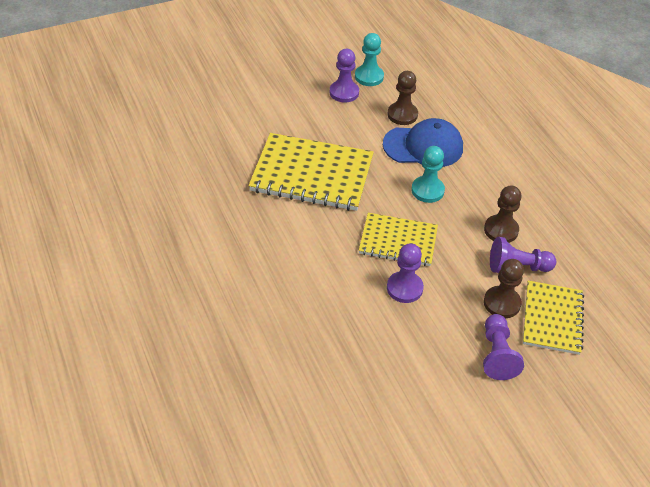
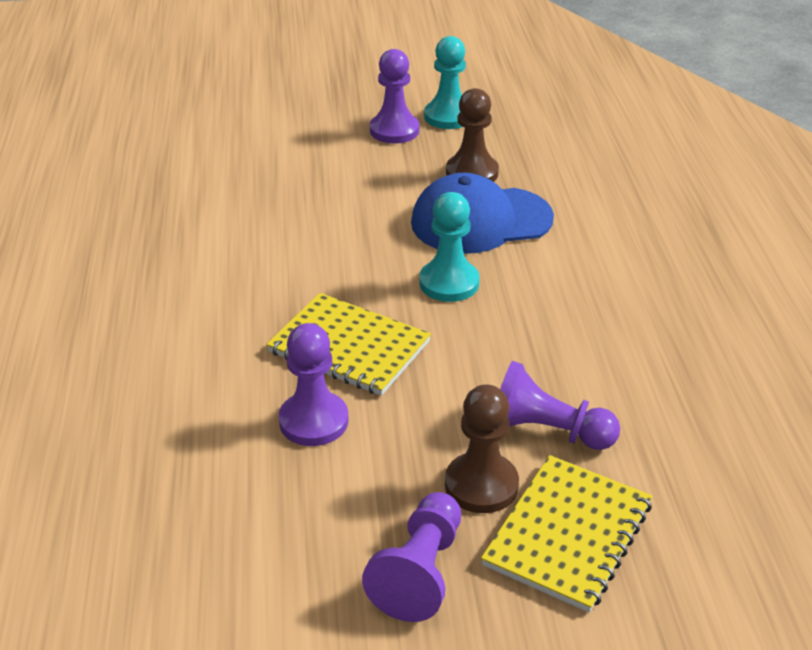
camera: 20 degrees right, 10 degrees down
yellow notebook [248,133,374,211] -> none
blue cap [383,118,463,167] -> blue cap turned 150 degrees clockwise [411,173,554,254]
brown pawn [484,185,521,243] -> none

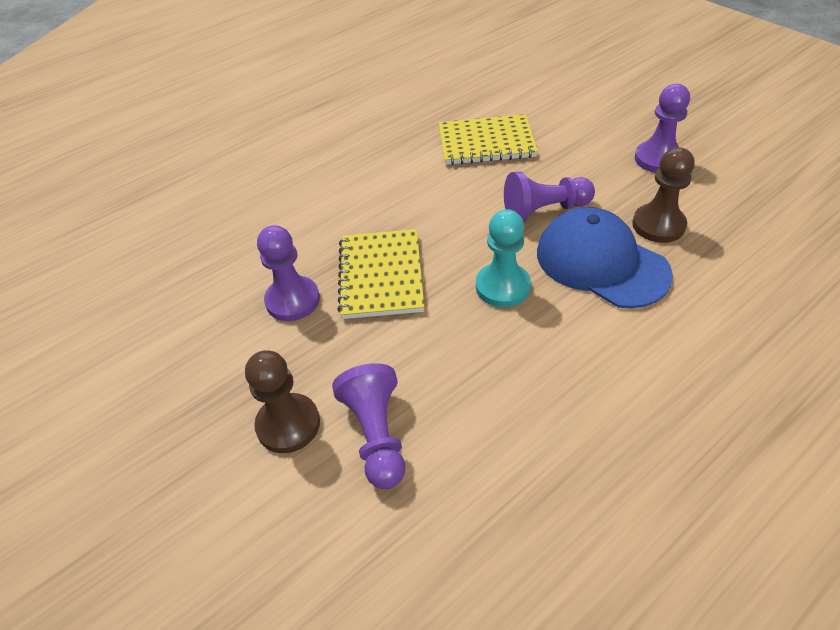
camera: 60 degrees right, 10 degrees up
purple pawn [362,492,461,622] -> purple pawn moved to [504,171,595,222]
turquoise pawn [424,36,466,129] -> none
yellow notebook [481,455,652,613] -> yellow notebook moved to [439,114,538,165]

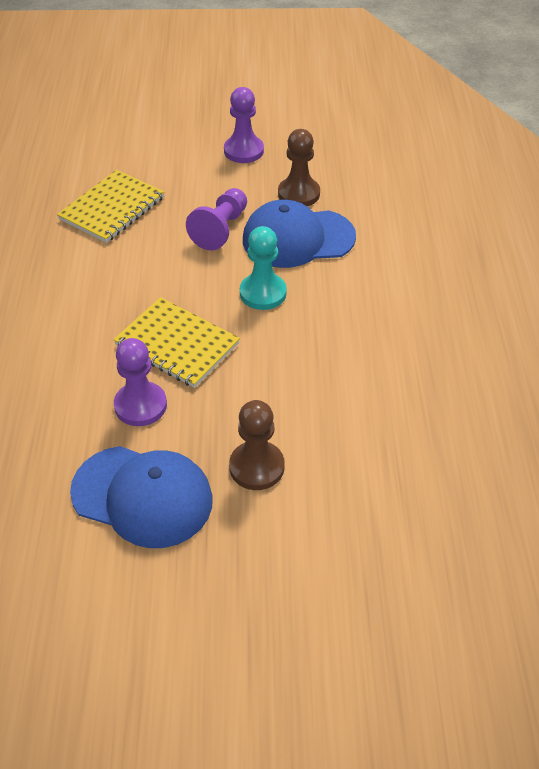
camera: 55 degrees left, 0 degrees up
purple pawn [332,363,405,489] -> none
none -> blue cap [70,446,213,548]

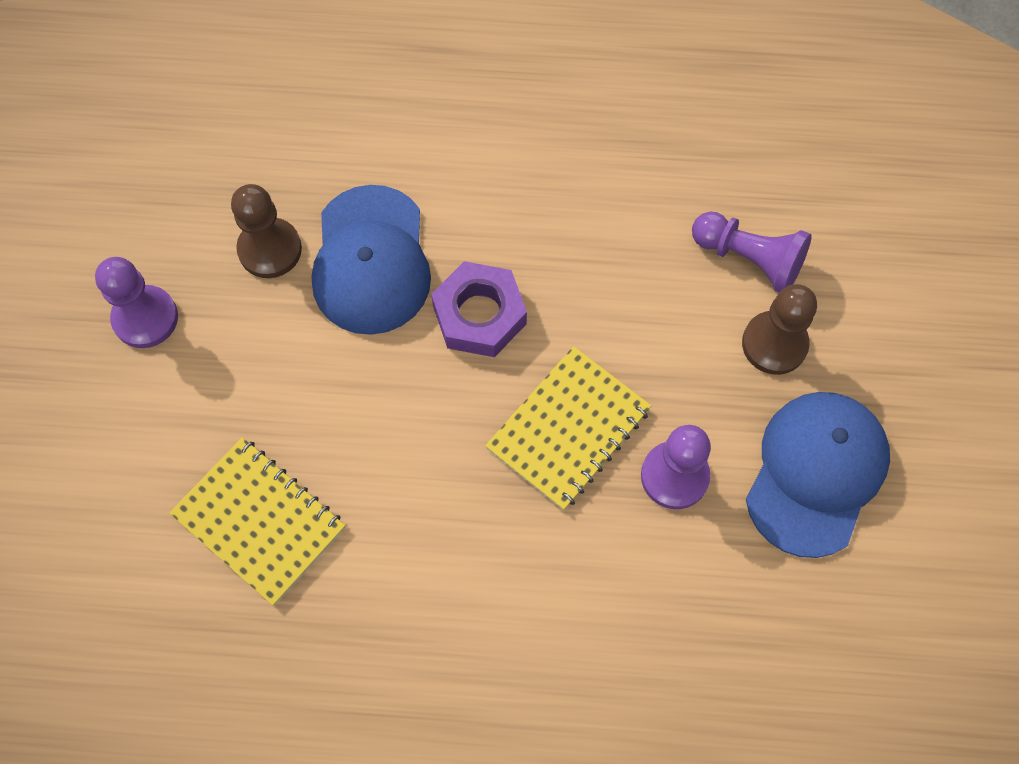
camera: 85 degrees left, 20 degrees up
purple pawn [186,188,247,250] -> purple pawn moved to [692,212,812,292]
turquoise pawn [240,226,287,310] -> purple nut [431,261,527,357]

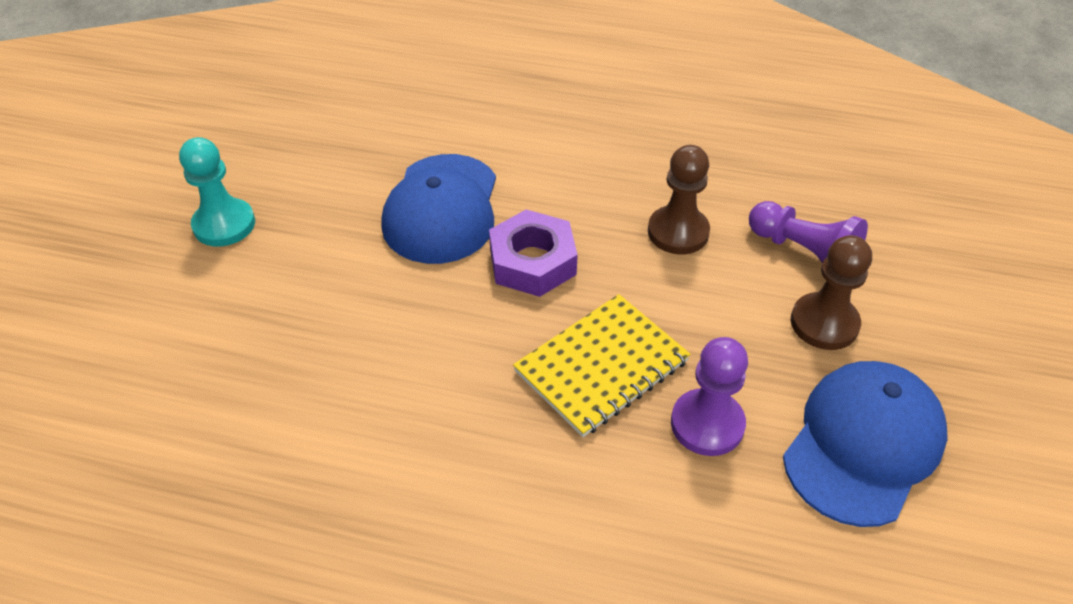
camera: 10 degrees right, 20 degrees down
purple pawn [95,257,178,348] -> turquoise pawn [179,137,255,247]
yellow notebook [169,437,345,606] -> none
brown pawn [231,184,302,278] -> brown pawn moved to [648,145,710,254]

